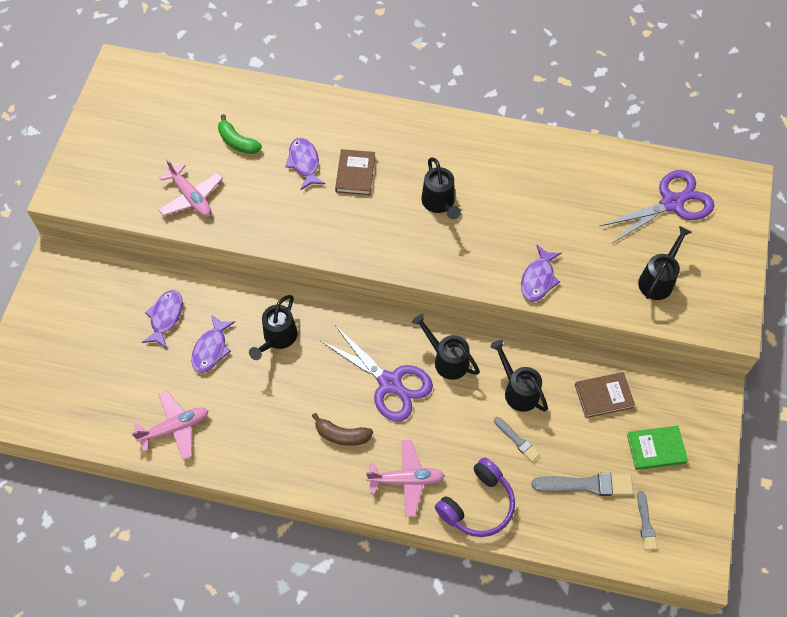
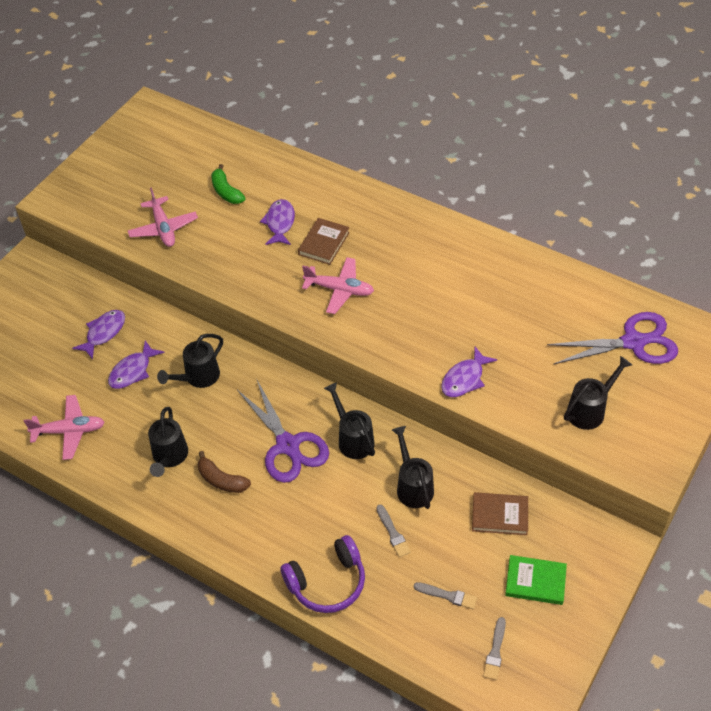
camera: 20 degrees right, 10 degrees down
pink plane [366,440,445,516] -> pink plane moved to [302,257,374,314]
black watering can [421,157,461,219] -> black watering can moved to [148,407,188,477]
grey brush [532,473,633,496] -> grey brush [414,582,477,609], size x0.59

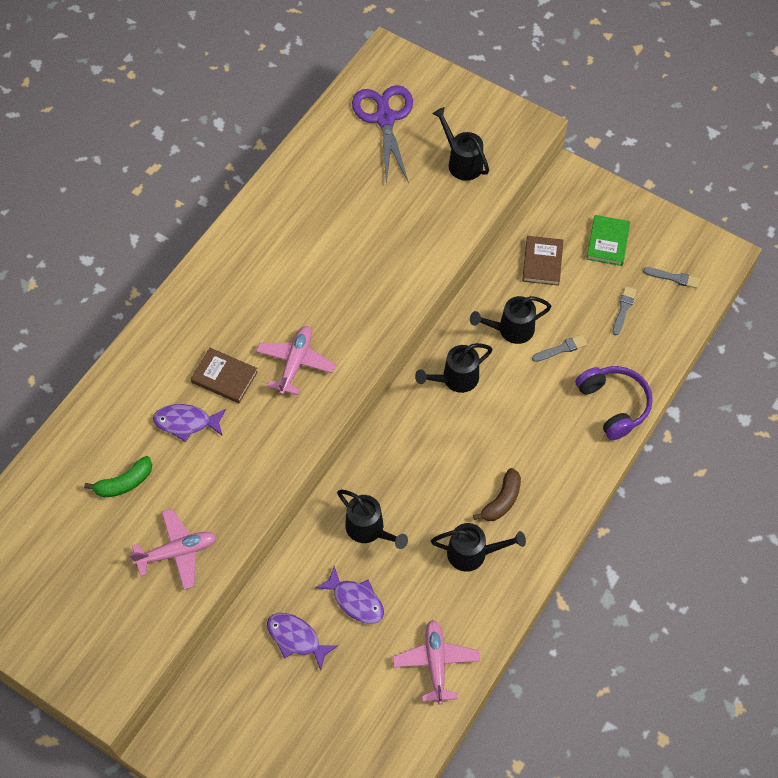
camera: 90 degrees left, 10 degrees up
purple scissors [237,380,329,483] -> none
purple fish [441,347,497,397] -> none

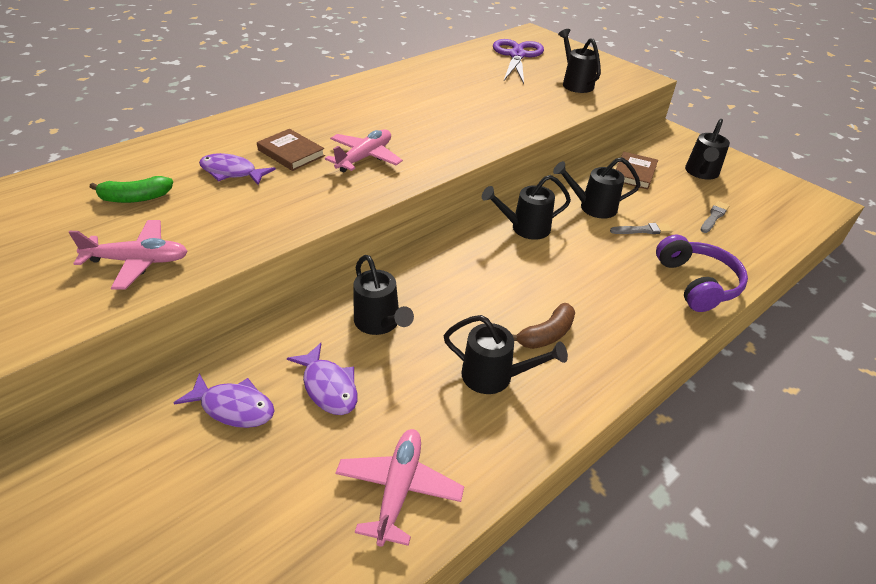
camera: 15 degrees right, 20 degrees down
purple fish [267,613,338,670] -> purple fish turned 150 degrees clockwise [174,373,274,428]
green book [586,215,630,266] -> black watering can [685,119,730,180]
grey brush [643,267,700,289] -> none

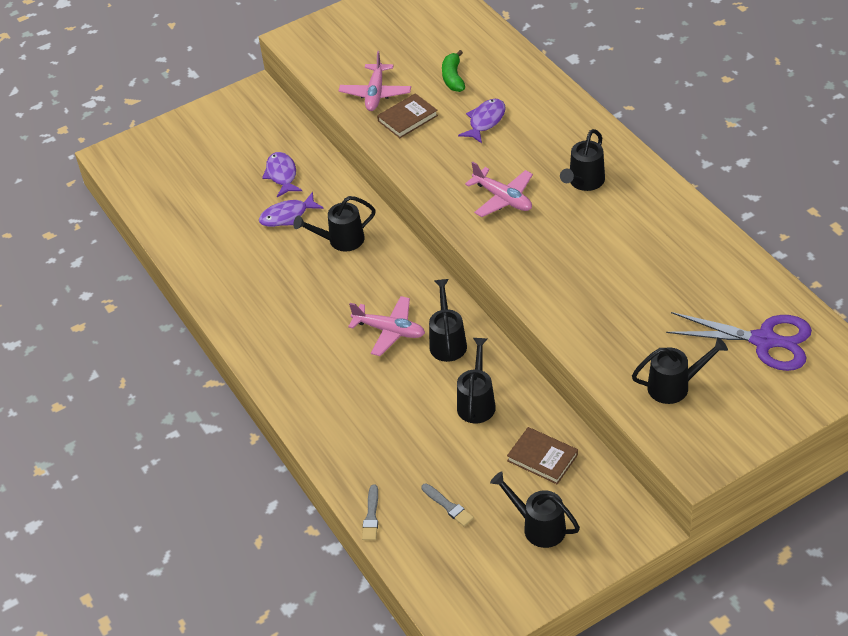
camera: 105 degrees right, 5 degrees up
purple fish [174,373,274,428] -> purple fish turned 135 degrees clockwise [262,152,302,197]
brown book [257,129,325,171] -> brown book moved to [377,93,438,138]
pink plane [335,429,464,547] -> pink plane moved to [348,296,425,356]
black watering can [444,315,568,394] -> black watering can moved to [560,129,605,191]
brown banana [513,303,575,349] -> none
grey brush [610,223,672,234] -> grey brush moved to [362,485,378,540]
purple headphones [656,235,748,312] -> none

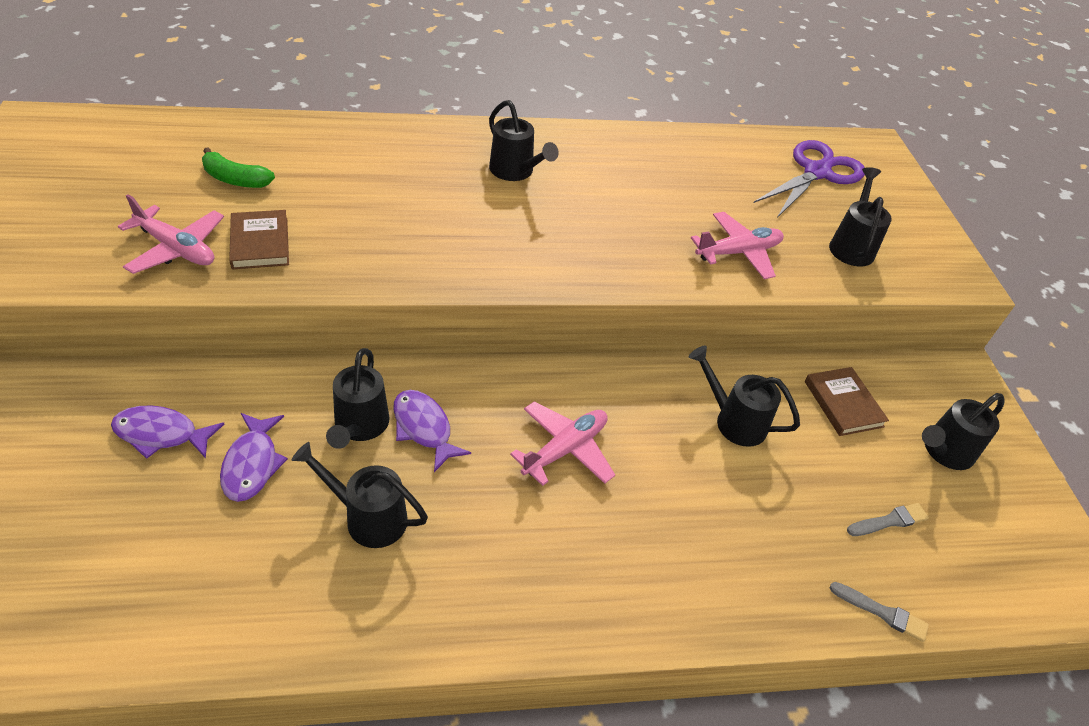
camera: 75 degrees left, 0 degrees up
black watering can [429,279,467,362] -> black watering can moved to [292,442,428,548]
purple fish [458,99,506,143] -> purple fish moved to [393,390,471,472]
pink plane [465,162,533,217] -> pink plane moved to [691,212,784,279]
brown book [507,427,578,484] -> brown book turned 75 degrees counterclockwise [805,367,889,436]

